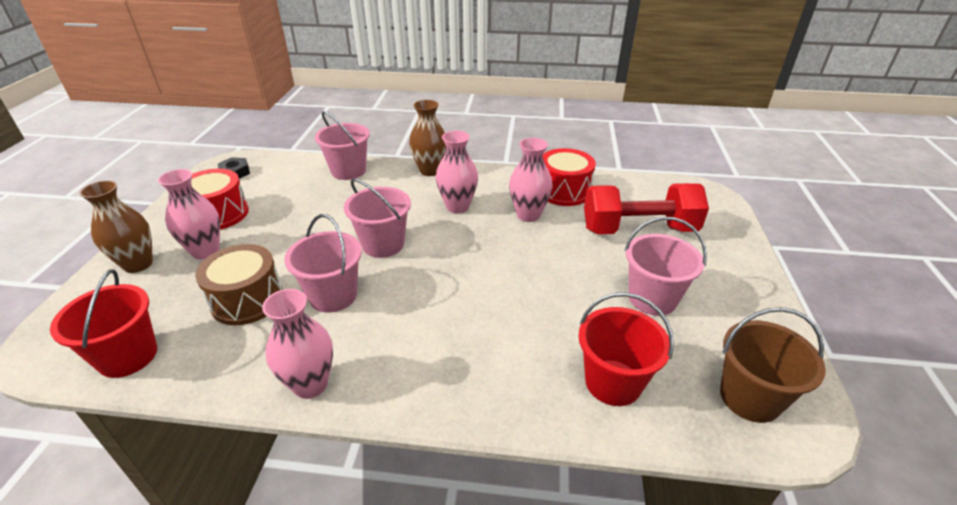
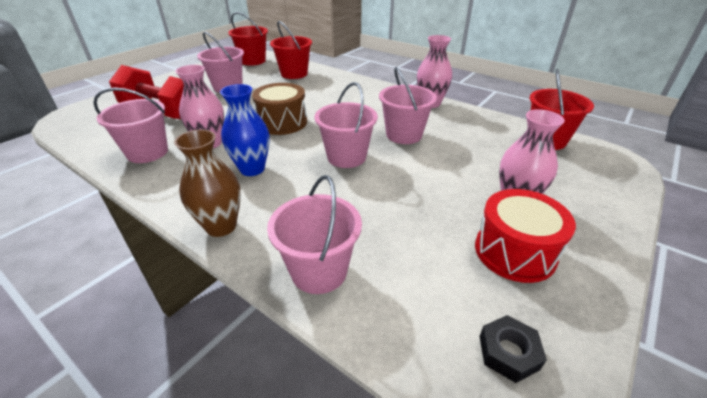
camera: 150 degrees left, 0 degrees up
brown vase [80,180,153,273] -> none
brown drum [195,244,283,325] -> brown drum moved to [252,83,307,135]
pink vase [436,131,478,213] -> blue vase [220,84,269,176]
red drum [543,148,596,206] -> pink bucket [93,88,168,163]
brown bucket [720,307,826,423] -> red bucket [228,12,268,66]

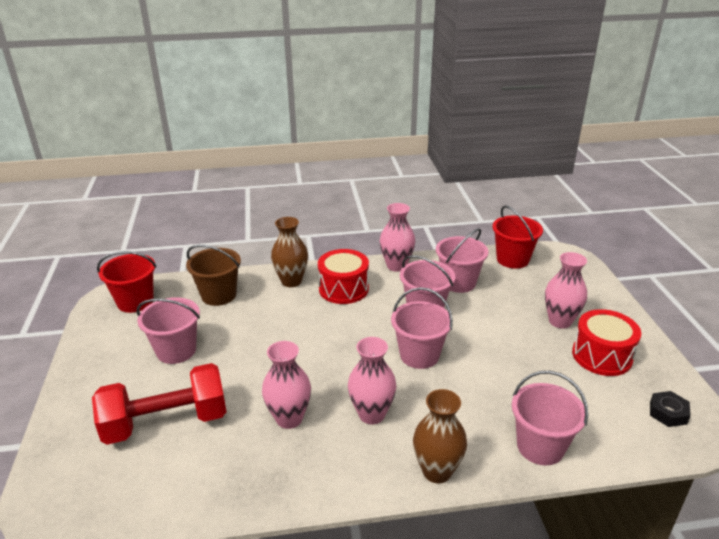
camera: 45 degrees left, 5 degrees down
pink bucket [93,88,168,163] -> pink bucket moved to [436,228,489,293]
blue vase [220,84,269,176] -> pink vase [348,337,396,424]
brown drum [252,83,307,135] -> none
red bucket [270,21,312,79] -> brown bucket [186,245,241,306]
none -> brown vase [271,217,308,287]
none -> red drum [318,249,369,304]

